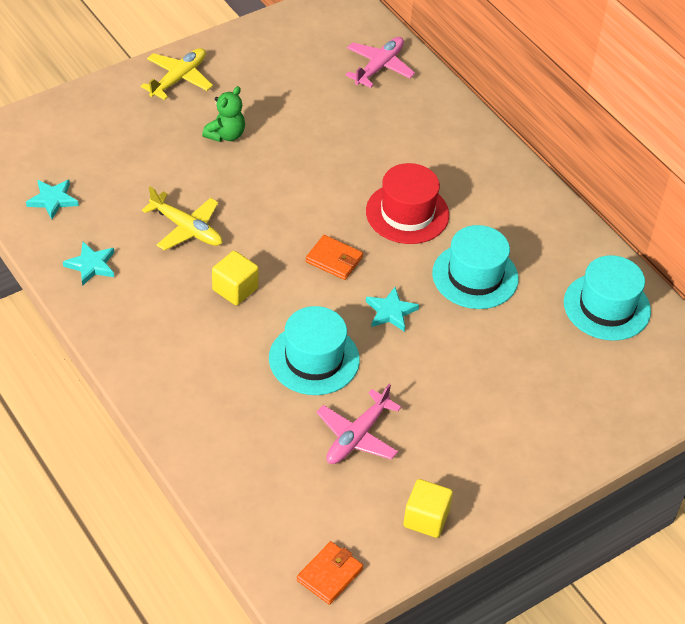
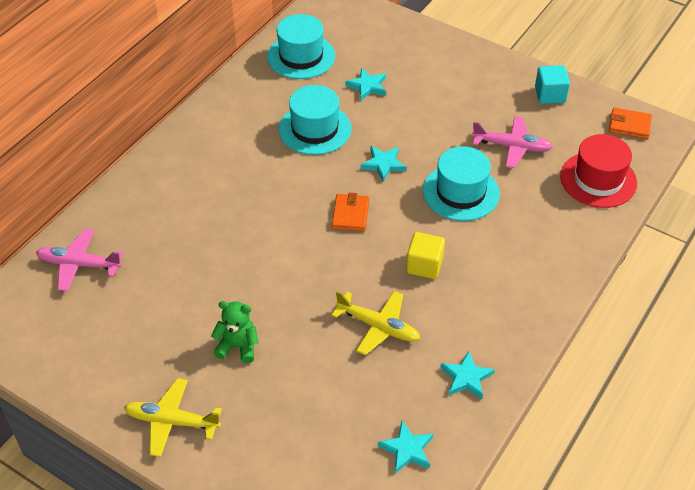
camera: 110 degrees left, 0 degrees up
yellow plane [142,187,222,251] -> yellow plane turned 105 degrees clockwise [331,291,420,355]
red hat [366,163,449,244] -> red hat moved to [560,134,637,208]
yellow cube [403,479,453,538] -> turquoise cube [535,65,570,104]
none -> turquoise star [345,68,386,101]

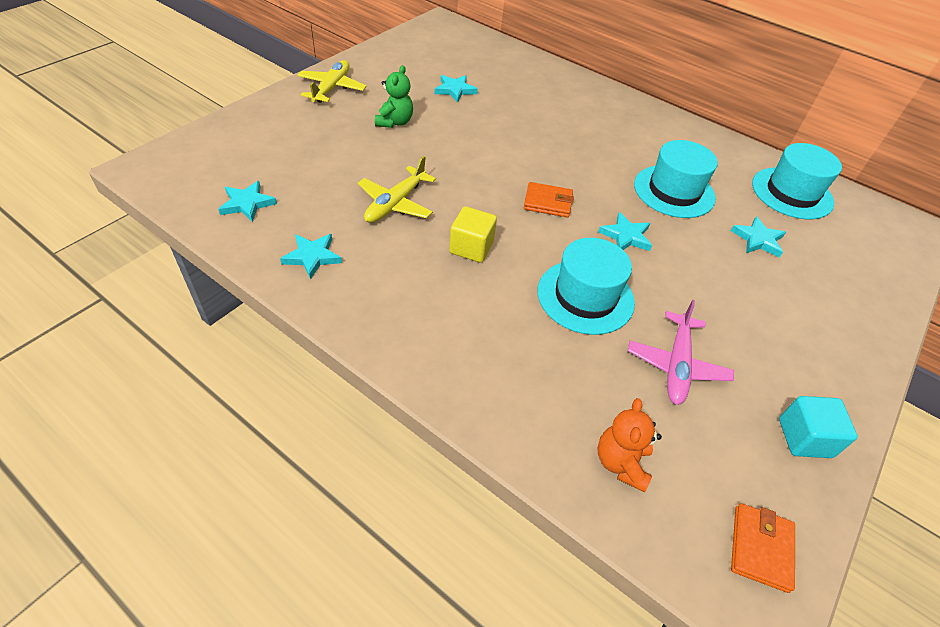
camera: 90 degrees right, 0 degrees up
pink plane [36,229,123,292] -> none
red hat [560,134,637,208] -> orange teddy bear [598,398,662,492]
none -> turquoise star [435,75,478,103]

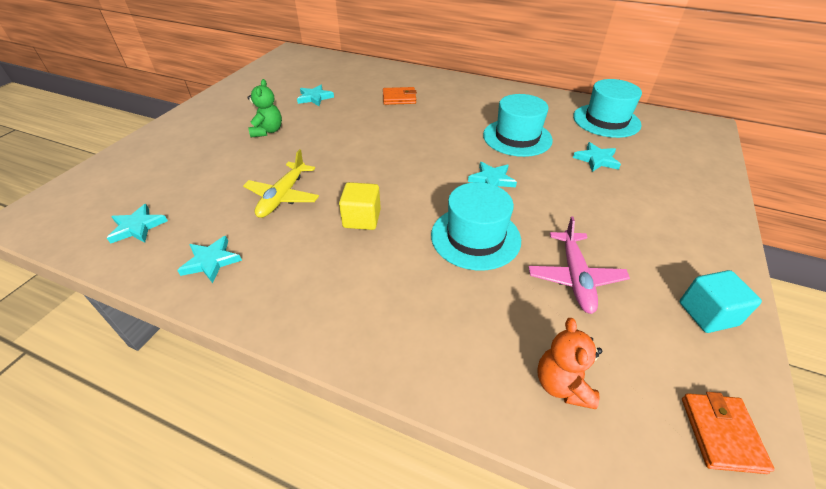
camera: 10 degrees left, 5 degrees down
yellow plane [297,60,367,103] -> none
orange wallet [524,182,574,218] -> orange wallet moved to [383,87,417,105]

